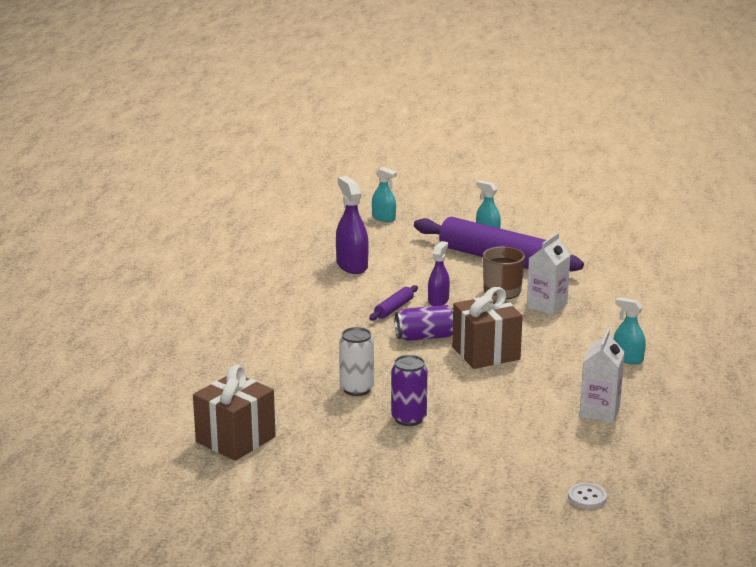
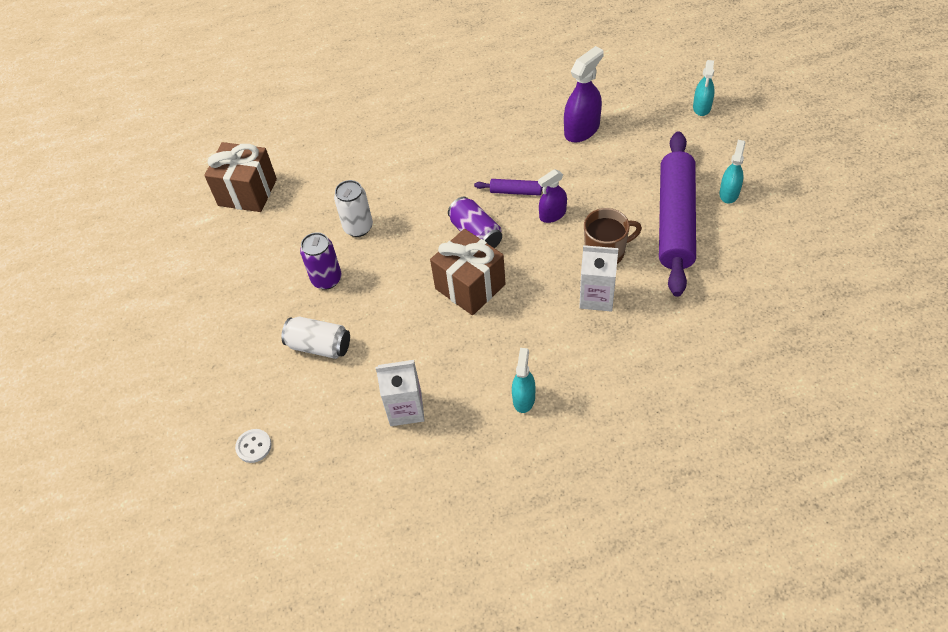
camera: 70 degrees right, 30 degrees up
purple spray bottle [428,241,450,306] -> purple spray bottle turned 150 degrees clockwise [538,169,567,223]
none -> white can [281,317,350,359]

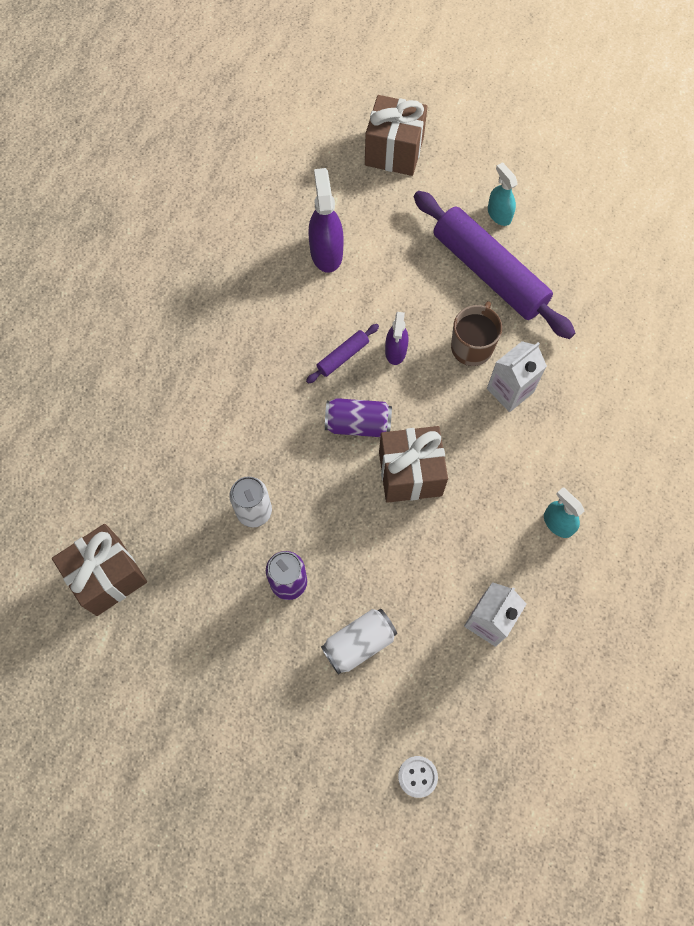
camera: 55 degrees left, 15 degrees up
turquoise spray bottle [693,60,715,116] -> brown gift [365,95,428,176]

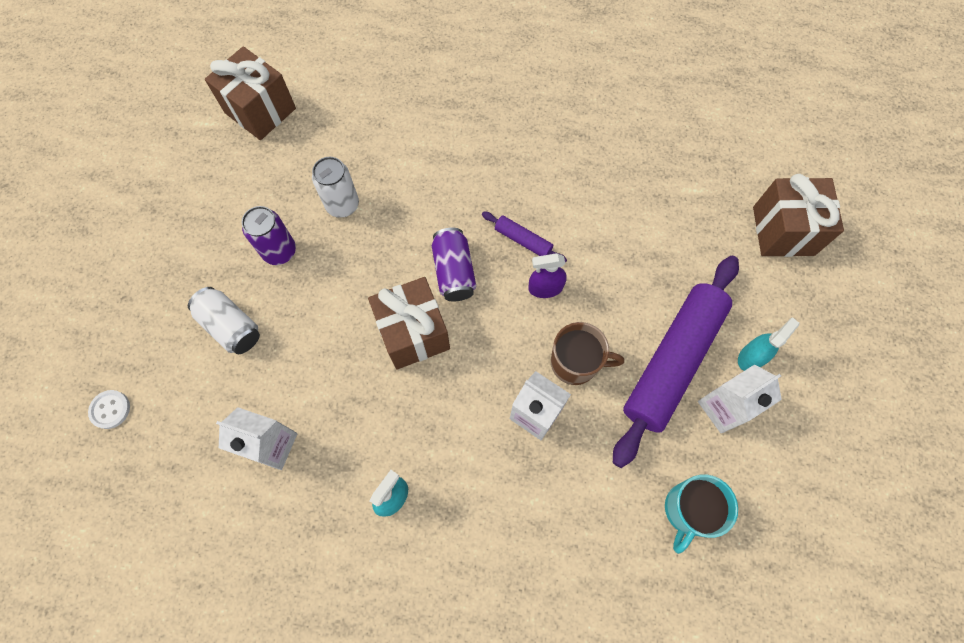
camera: 75 degrees right, 0 degrees up
purple spray bottle [308,168,344,273] -> none
none -> turquoise mug [665,474,738,554]
none -> white carton [698,364,782,433]

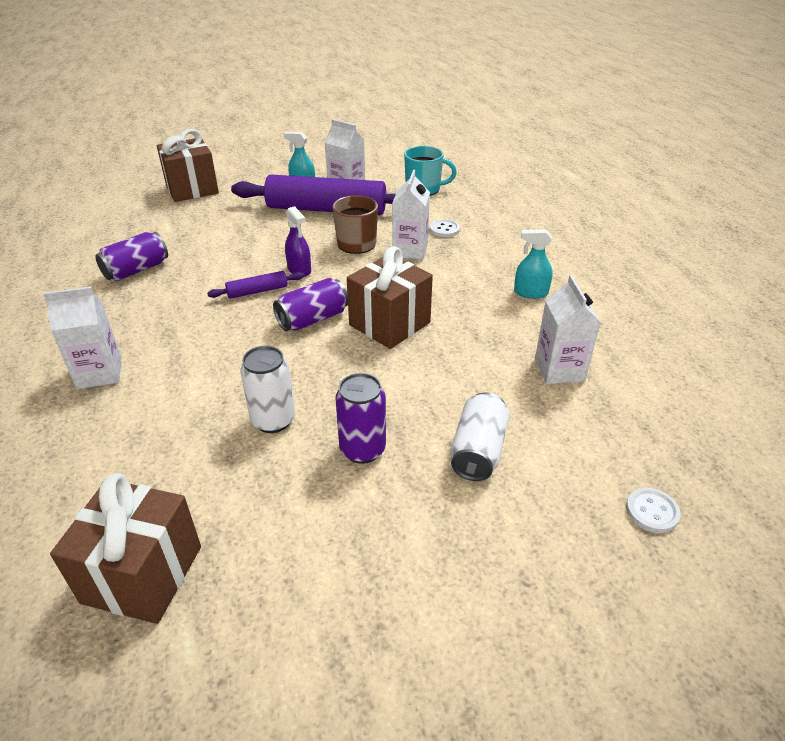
camera: 115 degrees left, 30 degrees down
purple rolling pin [482,211,567,263] -> purple rolling pin turned 60 degrees clockwise [207,271,304,299]
none -> white carton [43,287,122,389]
none -> purple can [95,232,168,281]
none -> white button [430,219,460,237]

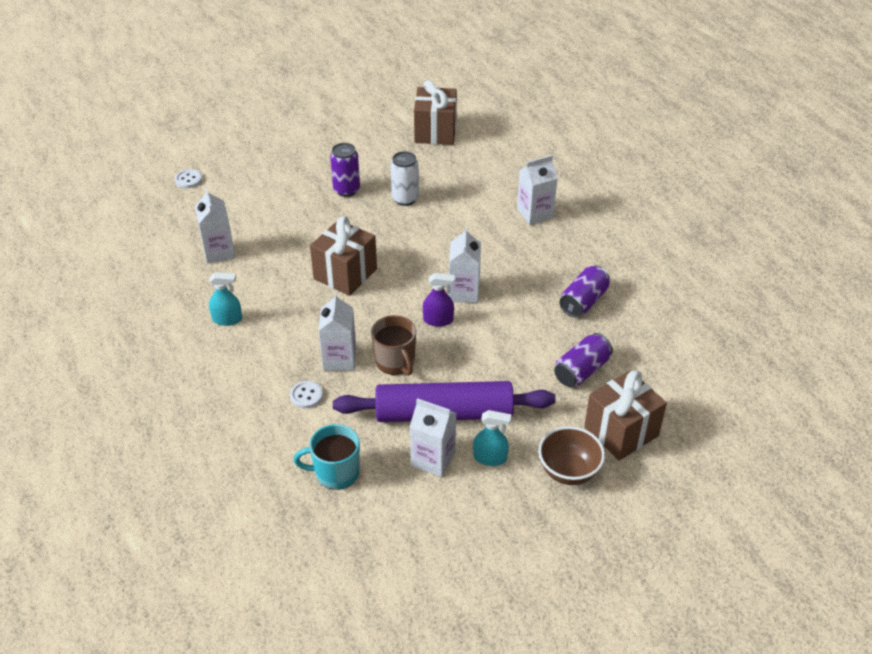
camera: 170 degrees right, 5 degrees up
purple rolling pin [207,271,304,299] -> white carton [449,227,481,303]
purple can [273,278,348,331] -> purple can moved to [554,333,613,387]
purple spray bottle [285,206,311,277] -> purple spray bottle turned 135 degrees clockwise [423,273,455,327]
white can [450,392,510,481] -> none
none -> brown bowl [538,426,605,485]

